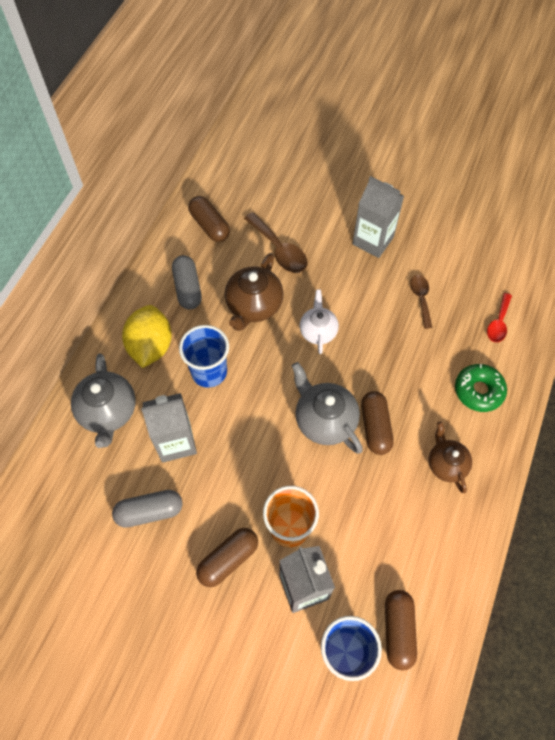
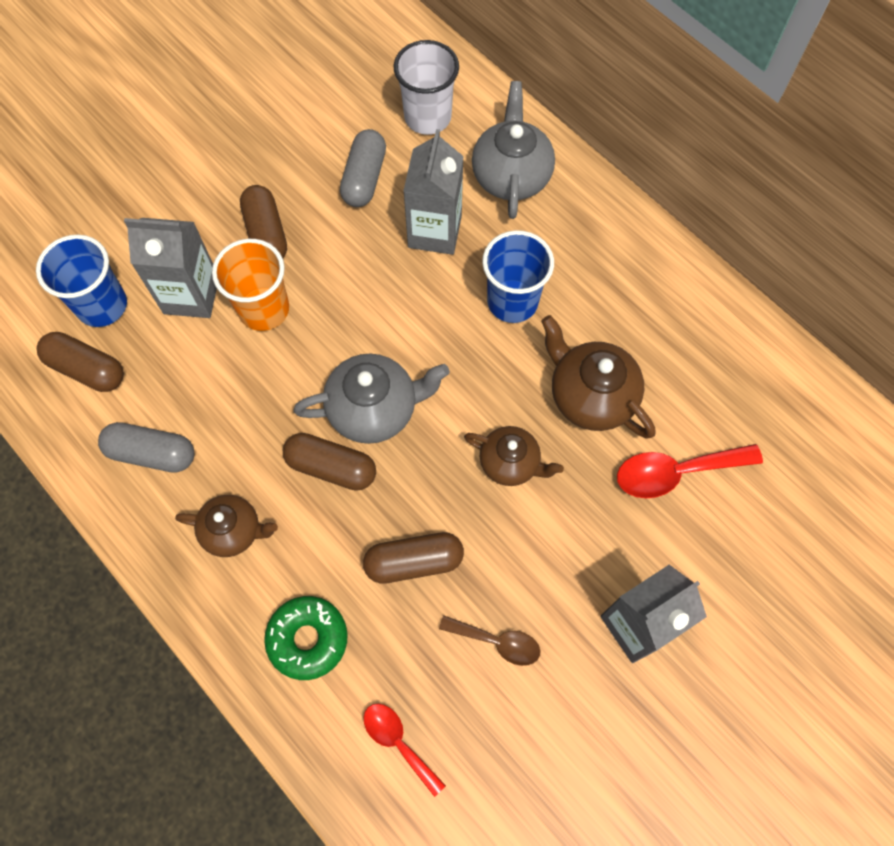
camera: 115 degrees right, 5 degrees up
grey teapot [71,353,136,448] -> grey teapot turned 75 degrees clockwise [472,81,555,219]
yellow lemon [122,305,172,368] -> none
grey capsule [172,255,202,310] -> grey capsule moved to [98,422,194,473]
brown capsule [188,196,230,242] -> brown capsule moved to [363,532,464,584]
brown spoon [244,212,308,273] -> red spoon [617,444,763,498]
white teapot [300,290,339,354] -> brown teapot [464,426,564,486]
none -> white cup [394,40,459,135]

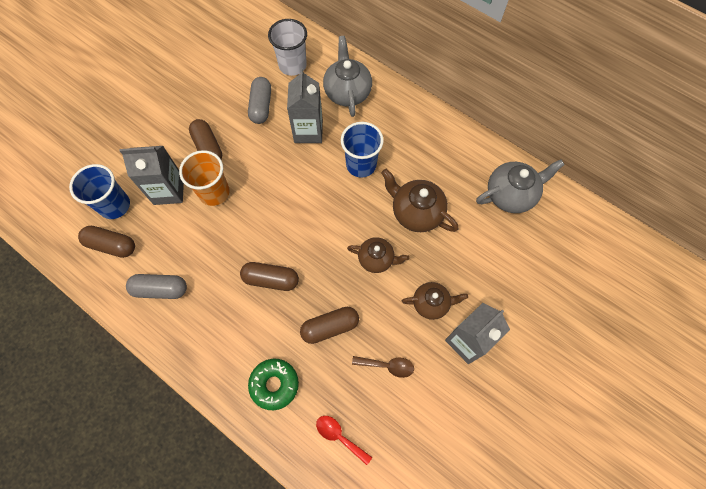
camera: 10 degrees left, 0 degrees up
brown teapot [175,495,278,557] -> brown teapot moved to [402,282,468,320]
grey teapot [294,354,450,444] -> grey teapot moved to [476,160,565,213]
red spoon [617,444,763,498] -> none

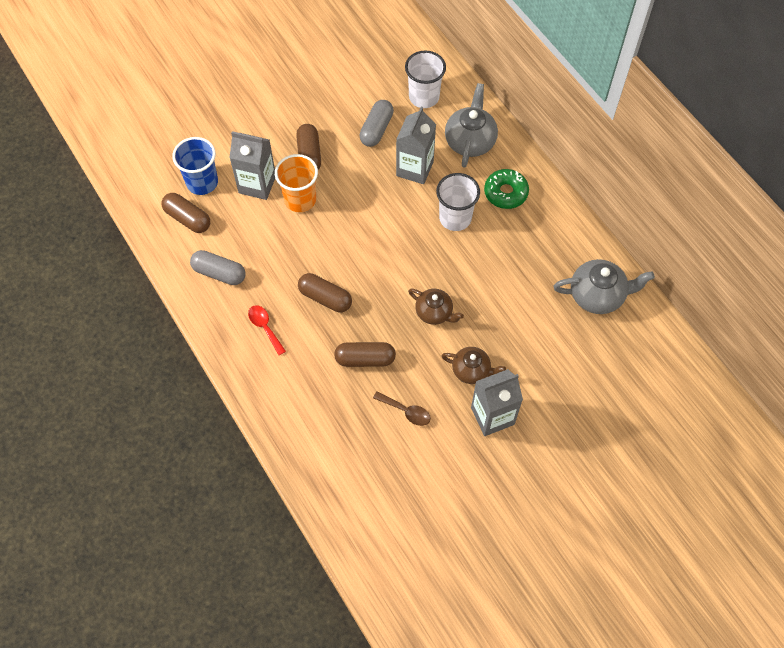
camera: 20 degrees right, 5 degrees down
green donut [248,358,299,410] -> green donut moved to [484,169,529,209]
red spoon [316,416,372,465] -> red spoon moved to [248,305,286,355]
blue cup [341,122,384,178] -> white cup [436,173,480,231]
brown teapot [381,169,458,232] -> none

